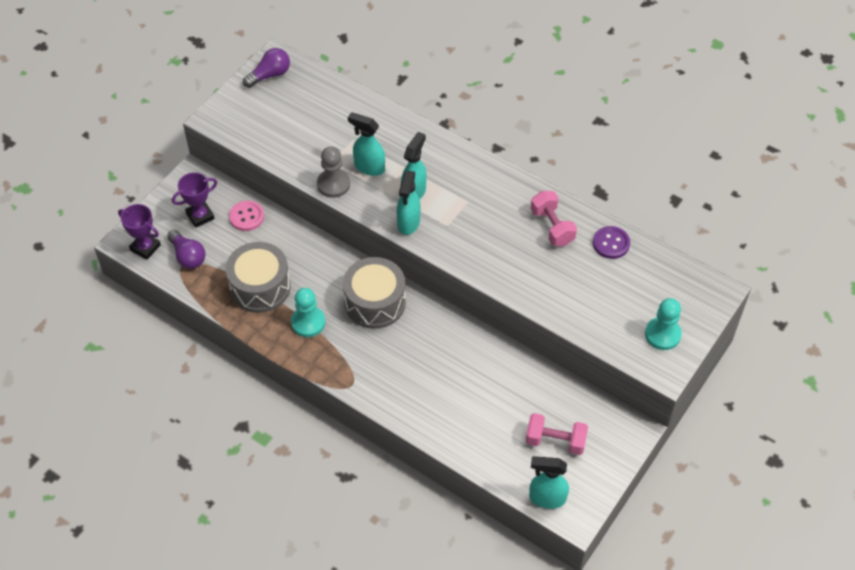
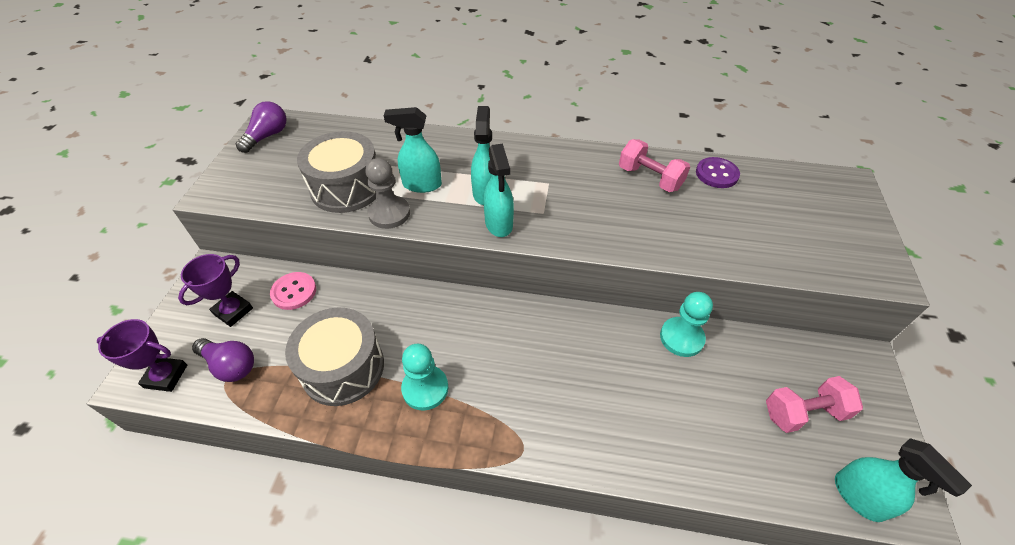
camera: 25 degrees left, 5 degrees down
grey drum [343,257,406,329] -> grey drum moved to [297,131,376,213]
turquoise spray bottle [529,456,569,509] -> turquoise spray bottle turned 105 degrees counterclockwise [835,438,972,522]
turquoise pawn [645,298,682,350] -> turquoise pawn moved to [660,292,713,357]

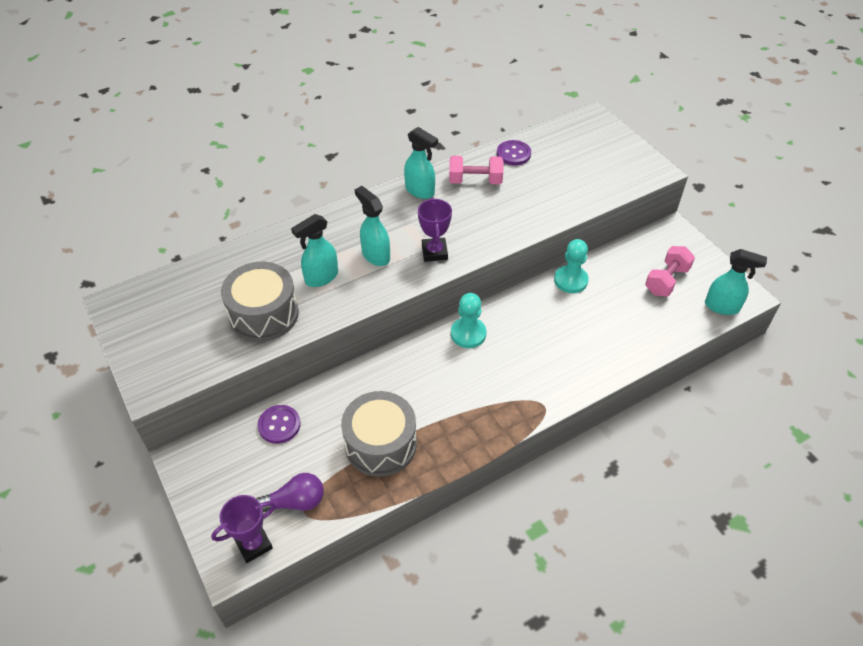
camera: 40 degrees left, 0 degrees up
purple trophy [178,254,253,327] -> purple trophy moved to [418,198,452,262]
purple light bulb [236,101,286,153] -> none
pink button [270,272,316,310] -> purple button [258,405,301,444]
grey pawn [365,158,410,229] -> none
turquoise pawn [401,344,448,411] -> turquoise pawn moved to [451,293,486,348]
turquoise spray bottle [483,143,514,237] -> turquoise spray bottle moved to [404,127,438,199]

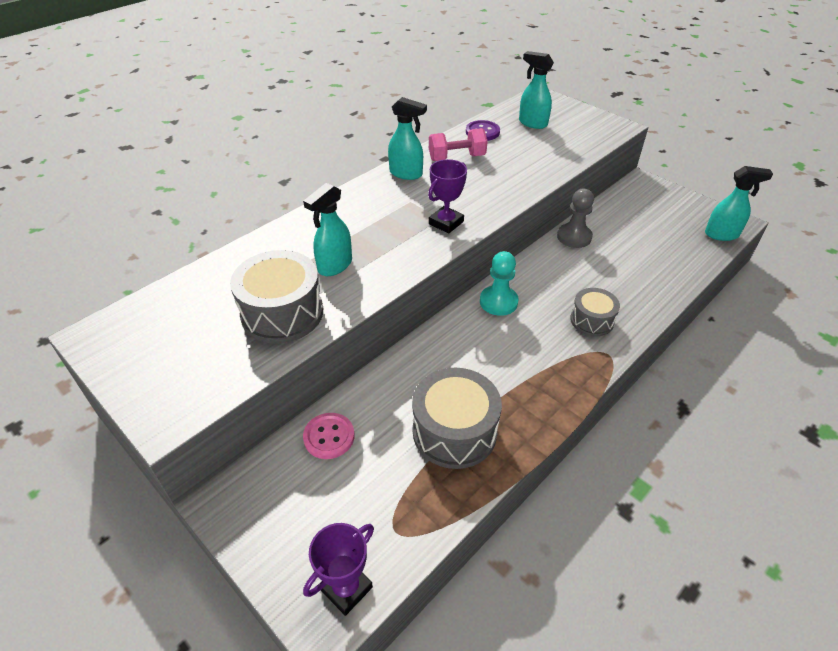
camera: 15 degrees left, 5 degrees down
purple light bulb [256,473,324,512] -> none
purple button [258,405,301,444] -> pink button [303,413,354,459]
turquoise spray bottle [355,186,390,266] -> turquoise spray bottle moved to [519,51,554,129]
purple trophy [418,198,452,262] -> purple trophy turned 60 degrees clockwise [428,159,467,234]
turquoise pawn [554,239,589,293] -> grey pawn [557,189,594,248]
pink dumbbell [645,246,695,297] -> none
none -> grey drum [570,288,620,336]

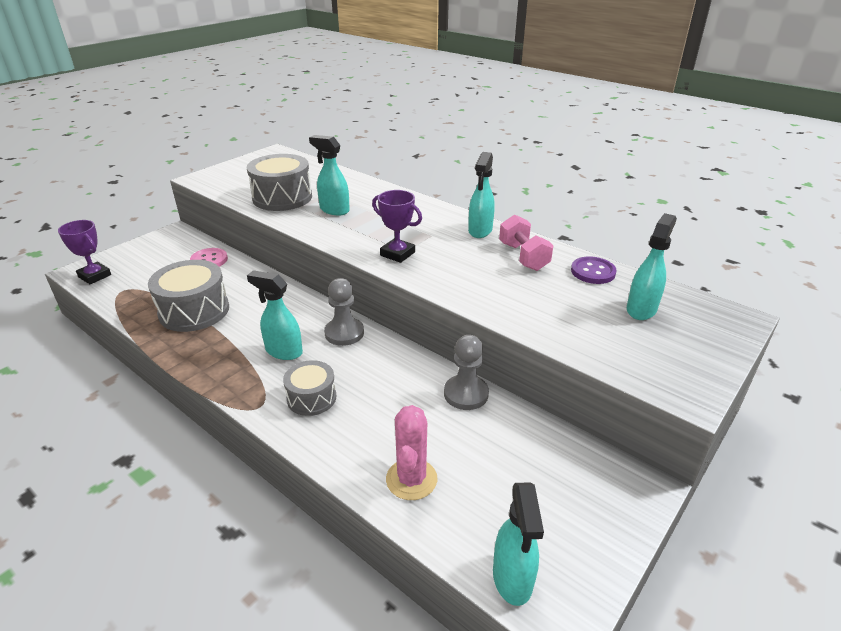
camera: 85 degrees right, 10 degrees down
turquoise pawn [480,251,519,316] -> grey pawn [324,278,364,346]
none -> turquoise spray bottle [247,270,303,360]
none -> pink cactus [386,405,437,500]

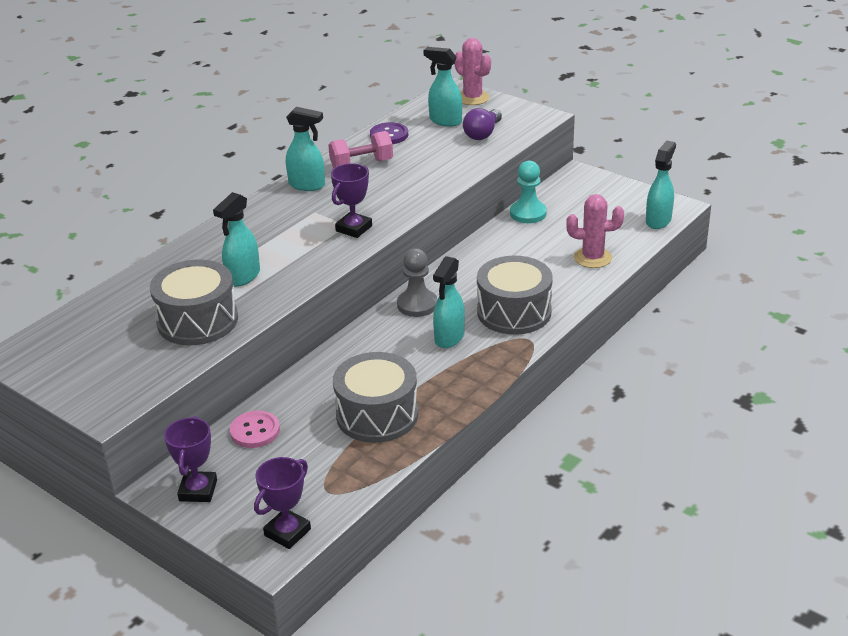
camera: 90 degrees left, 0 degrees up
grey drum [283,360,336,416] -> grey drum [477,256,553,335], size x1.67
grey pawn [444,335,489,410] -> none
turquoise spray bottle [493,482,544,606] -> turquoise spray bottle turned 60 degrees counterclockwise [646,141,676,229]
none -> purple trophy [164,416,217,502]
none -> pink cactus [454,38,491,105]
none -> purple light bulb [463,108,502,140]
none -> turquoise pawn [510,161,547,223]

